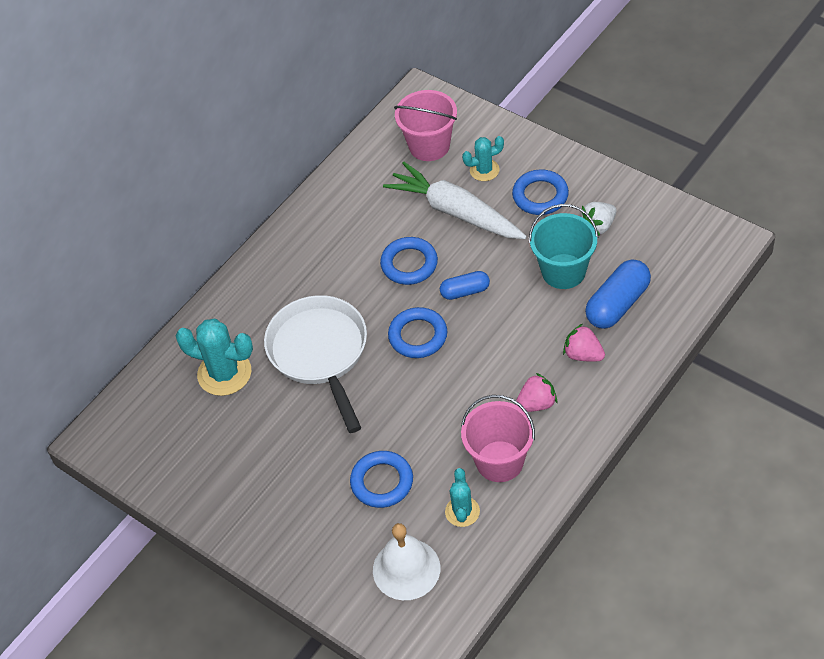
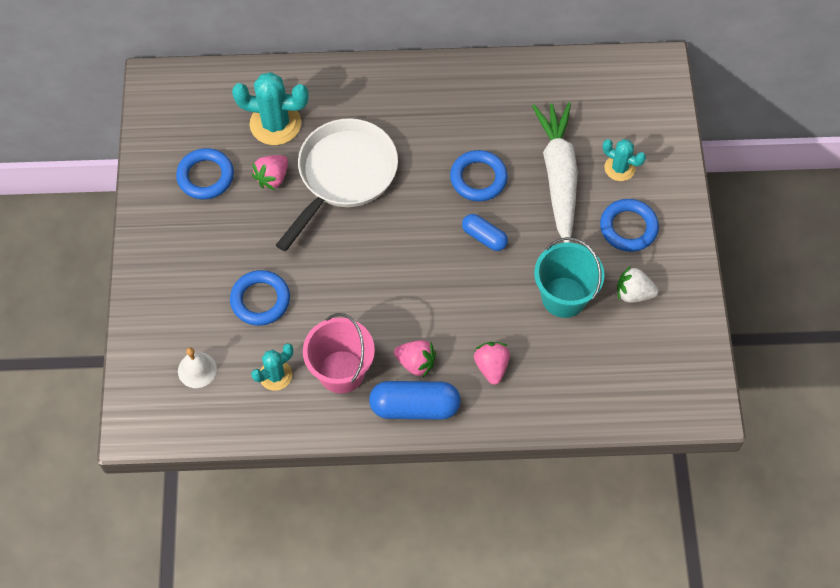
camera: 45 degrees right, 10 degrees up
turquoise cactus [176,319,253,396] -> turquoise cactus turned 60 degrees counterclockwise [232,72,309,145]
white bell [373,523,440,600] -> white bell [178,347,217,388], size x0.61
blue ring [388,307,448,358] -> blue ring moved to [176,148,234,200]
pink bucket [394,90,457,161] -> none
blue capsule [585,259,651,329] -> blue capsule moved to [369,381,461,420]
none -> pink strawberry [252,155,288,190]

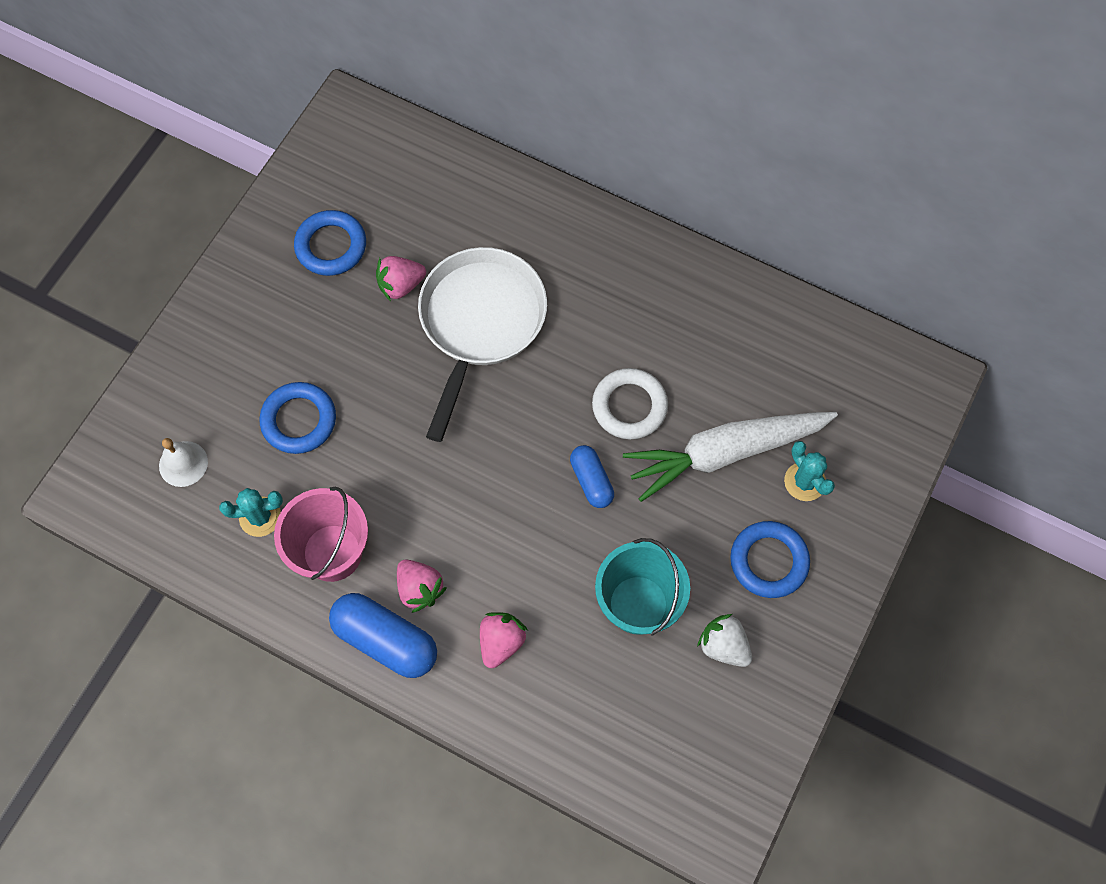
camera: 30 degrees right, 5 degrees up
turquoise cactus [232,72,309,145] -> none
white pan [276,118,398,252] -> white pan turned 45 degrees counterclockwise [418,247,547,442]
blue ring [450,150,508,201] -> white ring [592,368,668,439]
white carrot [532,102,578,243] -> white carrot turned 135 degrees counterclockwise [623,412,838,502]

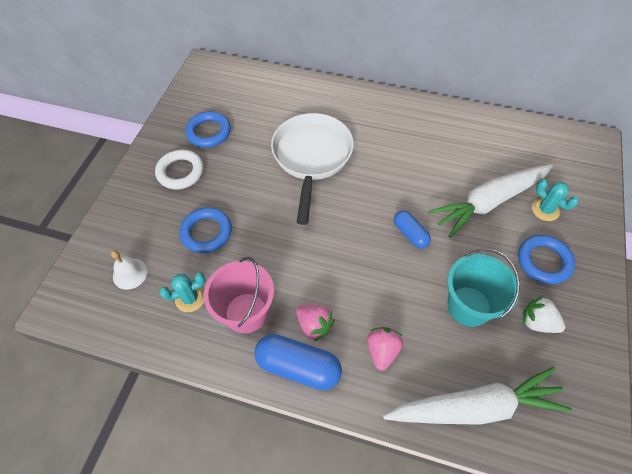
camera: 10 degrees left, 10 degrees down
pink strawberry [376,256,426,301] -> none
white ring [592,368,668,439] -> white ring moved to [155,150,204,189]
none -> white carrot [383,367,572,425]

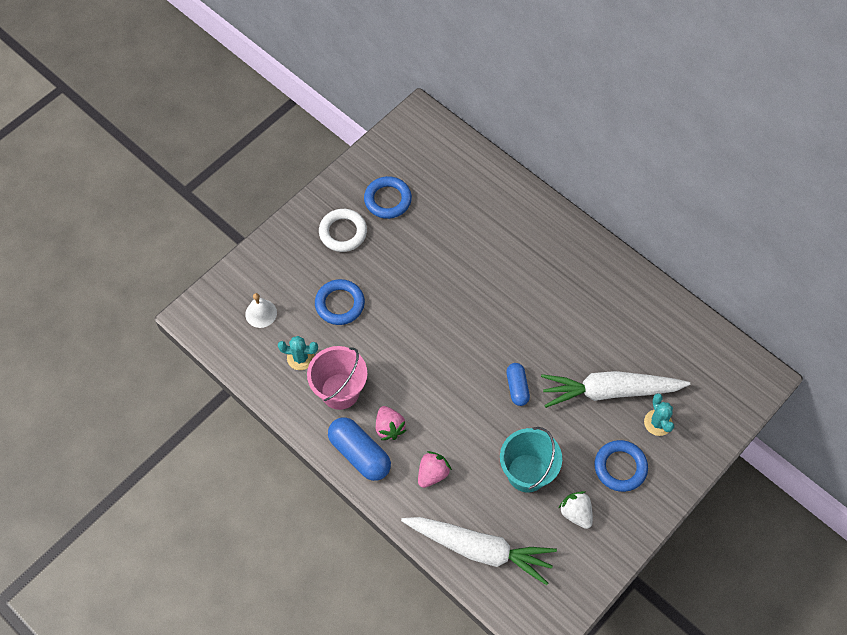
camera: 25 degrees right, 5 degrees up
white pan [271,113,354,225] -> none

